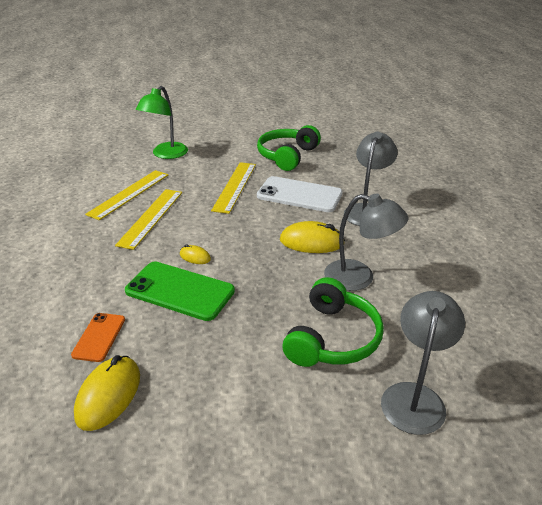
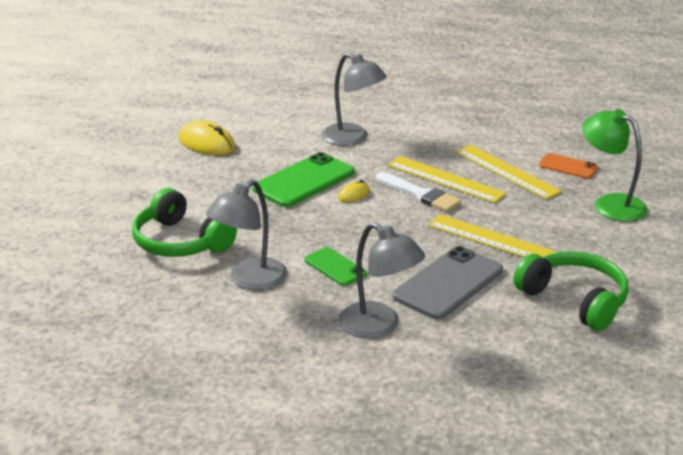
camera: 110 degrees right, 5 degrees down
orange phone [71,313,125,362] -> orange phone moved to [539,153,598,179]
white phone [257,176,343,212] -> grey phone [393,246,503,320]
yellow mouse [280,221,345,253] -> green phone [304,247,367,286]
grey lamp [381,291,465,435] -> grey lamp moved to [322,53,387,146]
none -> white brush [376,172,461,212]

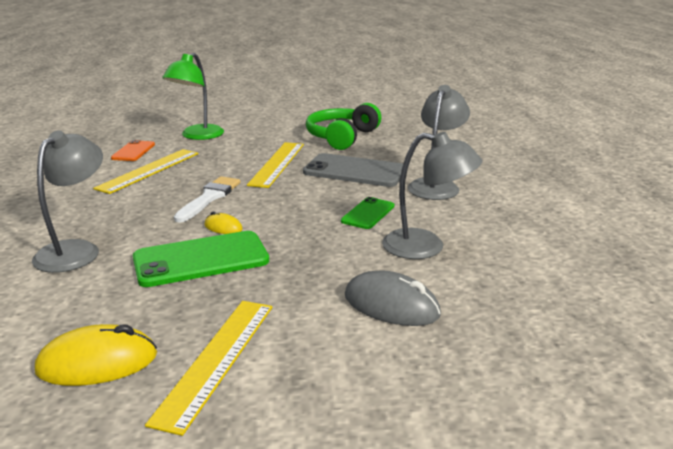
camera: 110 degrees left, 5 degrees down
green headphones [132,188,237,257] -> grey mouse [345,270,441,326]
yellow mouse [179,120,235,155] -> yellow mouse turned 60 degrees clockwise [35,324,157,386]
green phone [252,152,355,207] -> green phone turned 45 degrees counterclockwise [133,231,269,287]
yellow ruler [388,156,506,203] -> yellow ruler moved to [145,301,272,436]

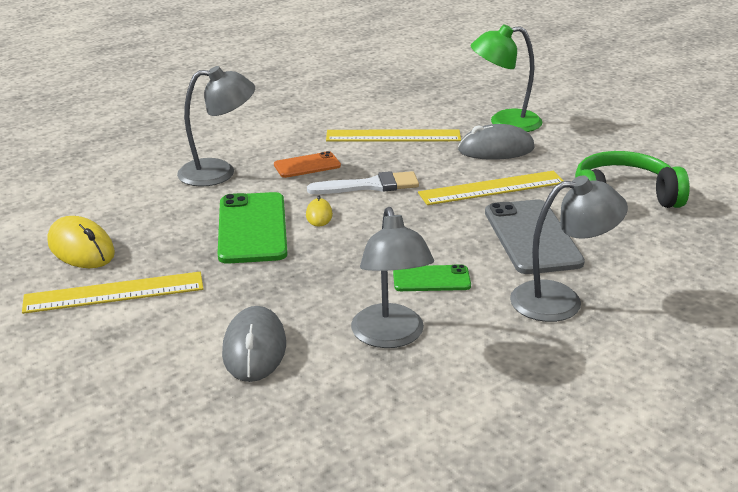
camera: 60 degrees right, 5 degrees up
orange phone [111,140,155,161] -> orange phone moved to [274,151,341,178]
green phone [133,231,269,287] -> green phone turned 45 degrees clockwise [218,192,287,264]
none -> grey mouse [458,124,535,160]

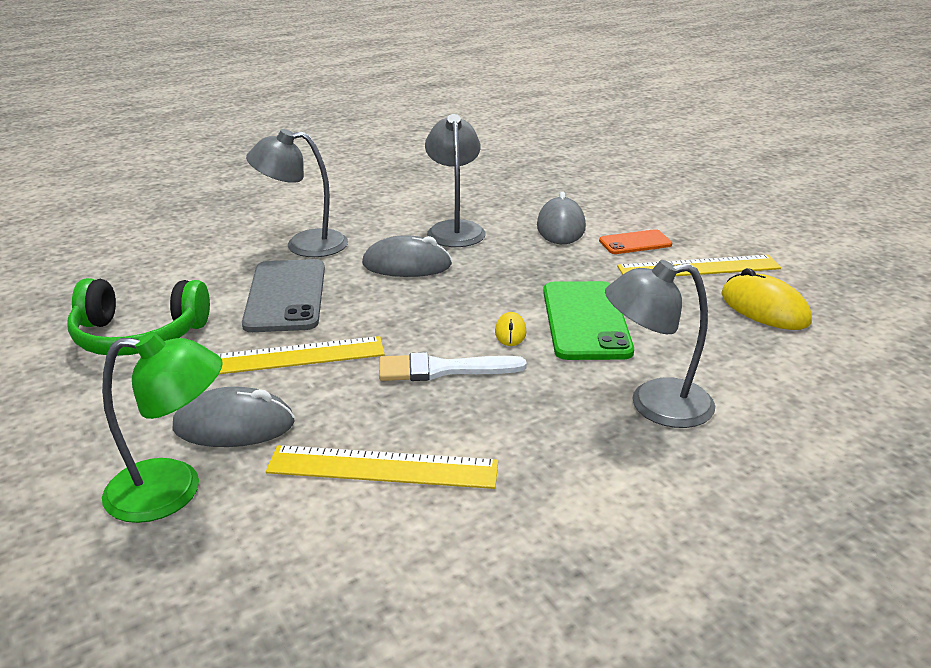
camera: 175 degrees left, 0 degrees up
orange phone [274,151,341,178] -> orange phone moved to [599,229,672,254]
green phone [393,264,471,291] -> grey mouse [362,235,452,277]

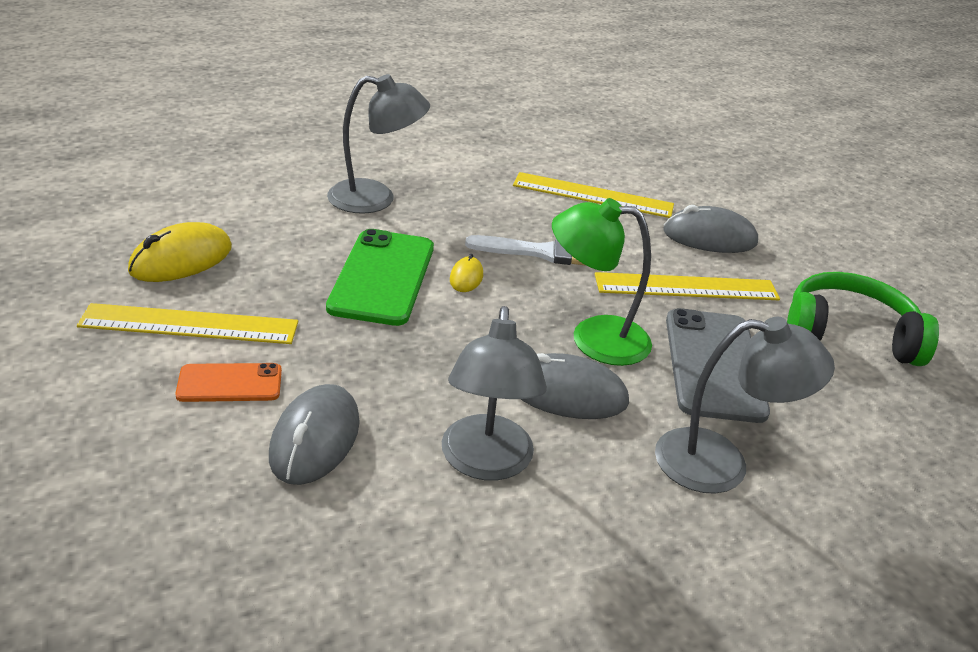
camera: 175 degrees left, 5 degrees up
green lamp [102,332,223,523] -> green lamp moved to [552,198,652,366]
yellow mouse [722,268,812,330] -> yellow mouse turned 75 degrees clockwise [128,222,232,282]

